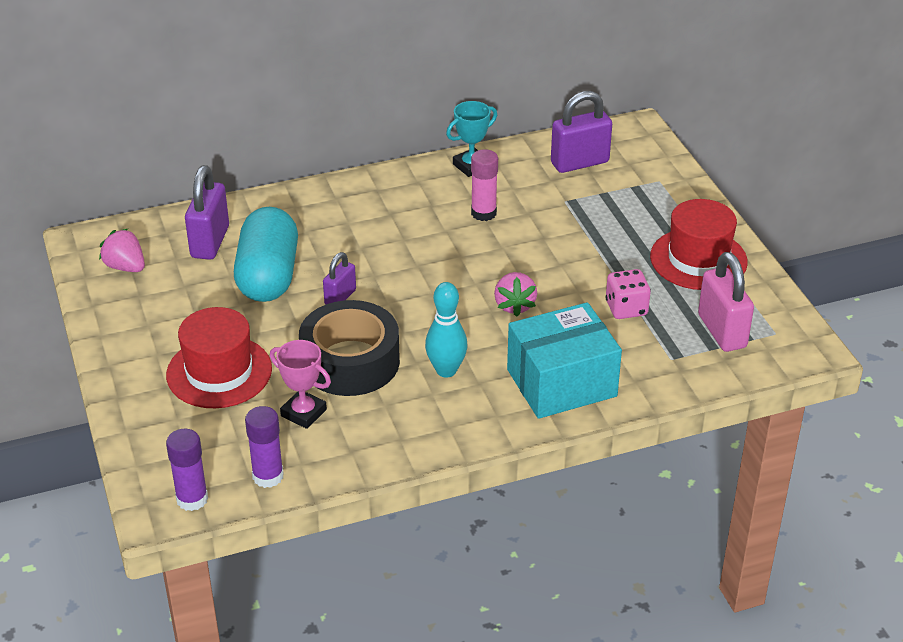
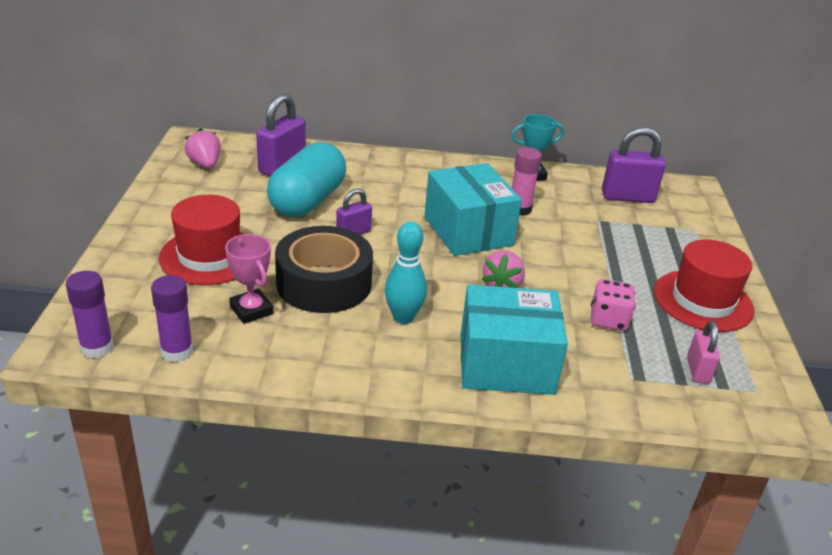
camera: 20 degrees right, 5 degrees down
pink padlock [698,252,754,352] -> pink padlock [687,321,720,384], size x0.59
none -> turquoise box [425,163,522,256]

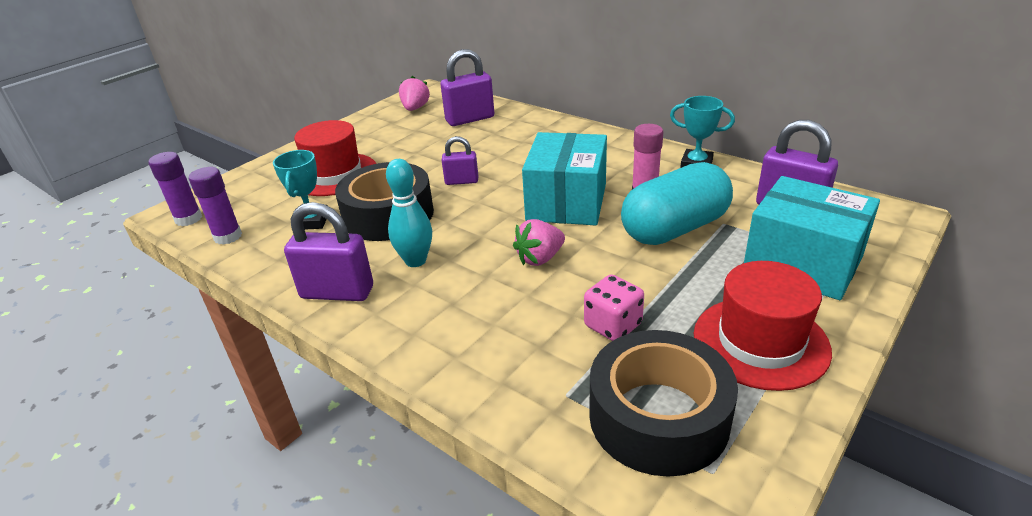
camera: 40 degrees right, 0 degrees up
pink trophy [225,234,273,324] -> turquoise trophy [273,150,328,230]
turquoise capsule [267,142,346,217] -> turquoise capsule moved to [621,162,733,245]
turquoise box [461,285,568,395] -> turquoise box moved to [744,176,880,300]
pink padlock [687,321,720,384] -> black tape [589,330,738,477]
none -> purple padlock [284,202,373,301]

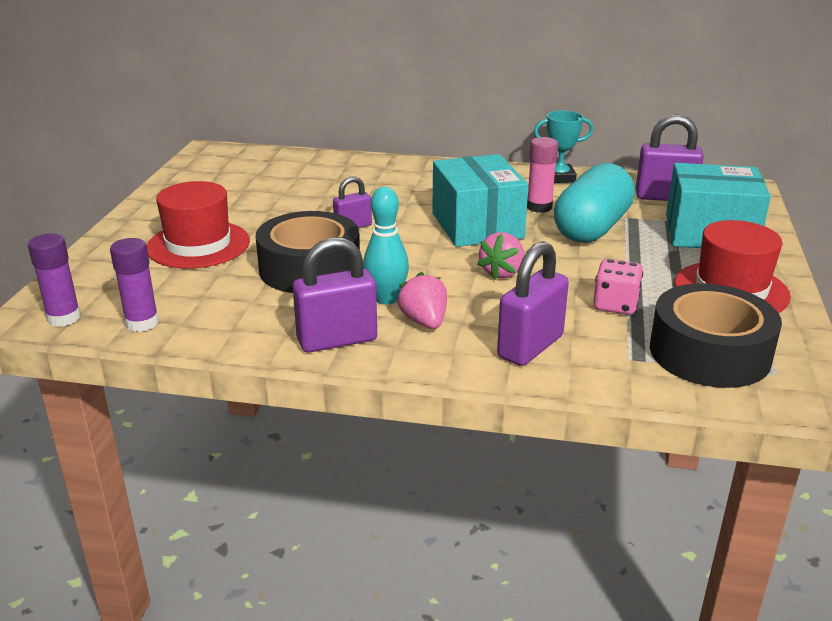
camera: 30 degrees left, 5 degrees down
turquoise trophy [273,150,328,230] -> none
pink strawberry [399,76,430,111] -> pink strawberry moved to [397,272,447,329]
purple padlock [440,49,494,126] -> purple padlock moved to [497,241,569,366]

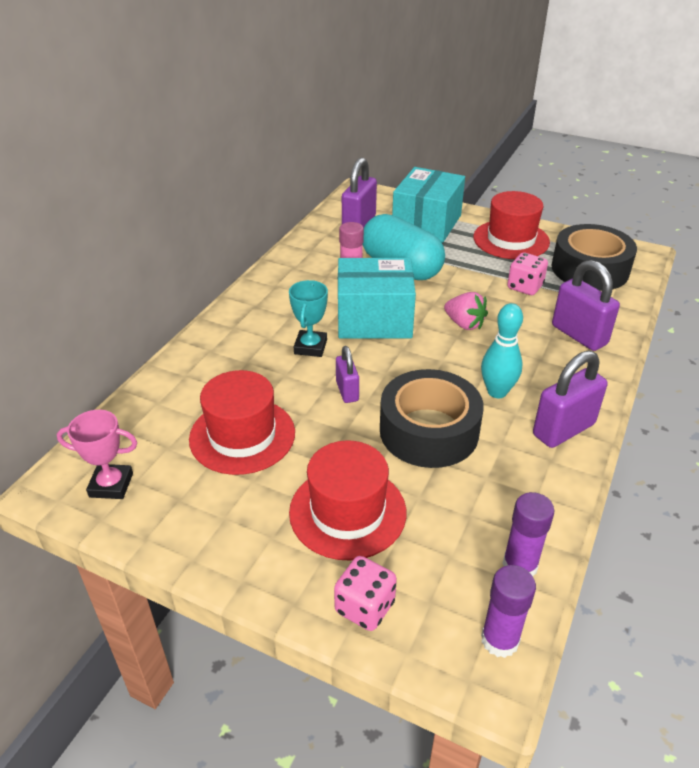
camera: 75 degrees left, 10 degrees up
purple padlock [293,237,377,353] -> purple padlock turned 60 degrees clockwise [533,351,608,448]
pink strawberry [397,272,447,329] -> none
turquoise trophy [534,110,594,183] -> turquoise trophy moved to [289,280,328,357]
none -> pink trophy [57,410,137,499]
none -> red hat [189,370,295,475]
none -> pink dice [334,556,397,631]

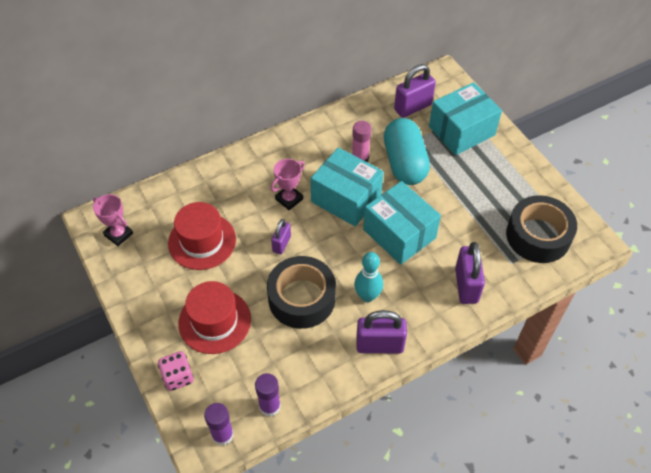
camera: 35 degrees right, 15 degrees up
turquoise trophy [289,280,328,357] -> pink trophy [271,159,305,210]
pink strawberry [444,292,488,330] -> turquoise box [363,181,441,265]
red hat [473,191,550,259] -> none
pink dice [507,253,548,295] -> none

